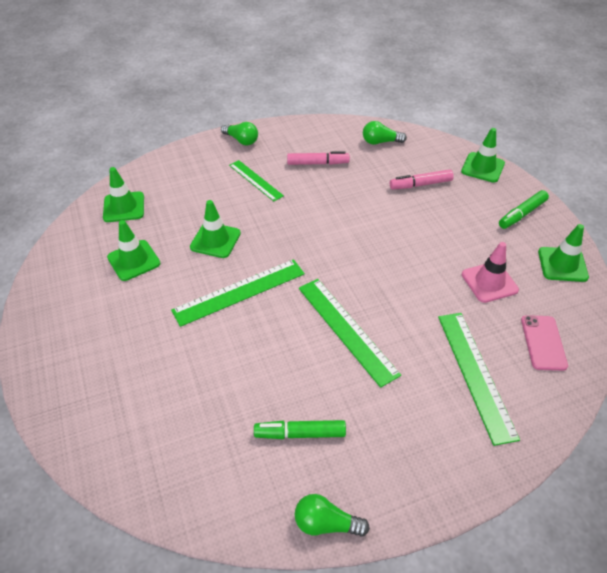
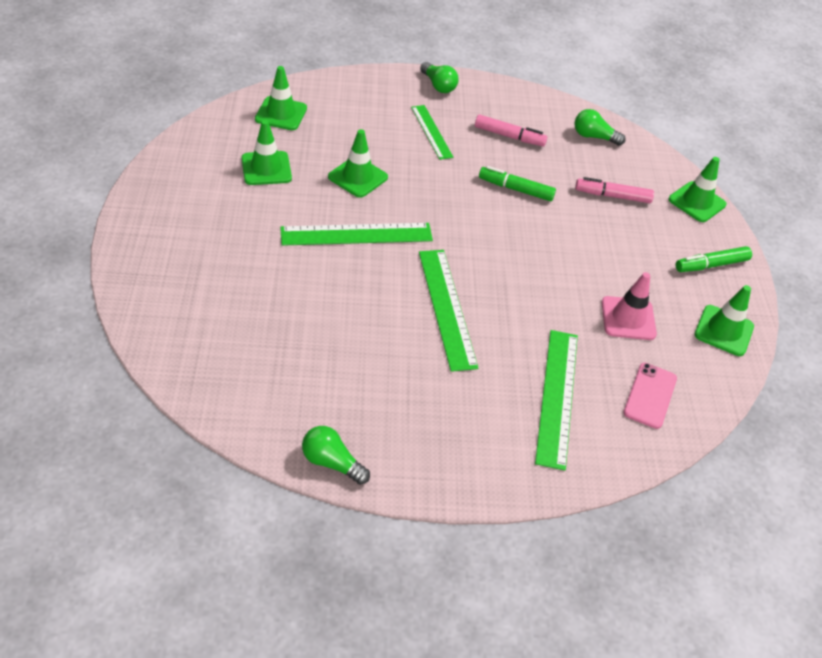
camera: 15 degrees right, 0 degrees up
green marker [254,420,346,439] -> green marker moved to [479,166,556,201]

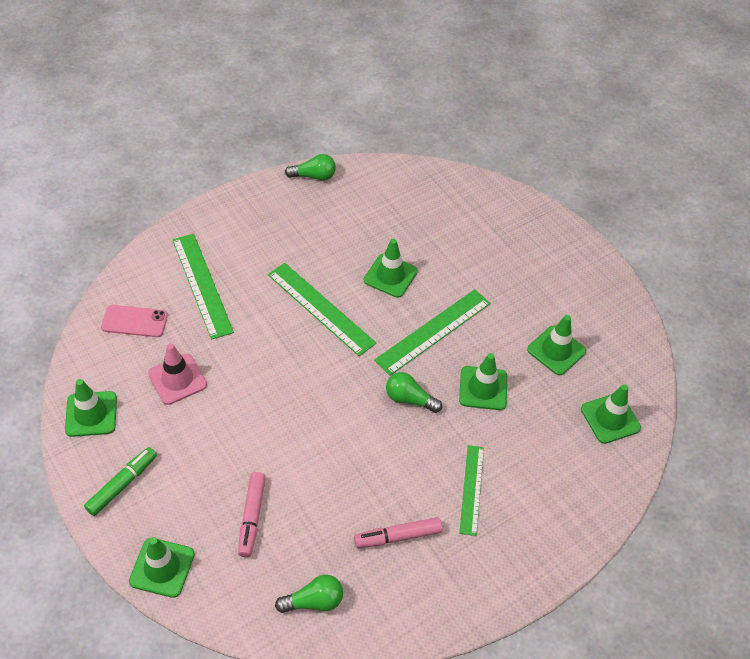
camera: 150 degrees right, 5 degrees up
green ruler [411,105,453,160] -> green ruler turned 60 degrees clockwise [459,445,484,536]
green light bulb [420,62,458,93] -> green light bulb moved to [386,372,442,413]
green marker [479,166,556,201] -> none
pink marker [575,177,654,203] -> pink marker turned 120 degrees clockwise [238,472,266,557]
pink phone [623,363,677,429] -> pink phone turned 75 degrees counterclockwise [101,305,168,337]
none -> green traffic cone [364,239,418,298]

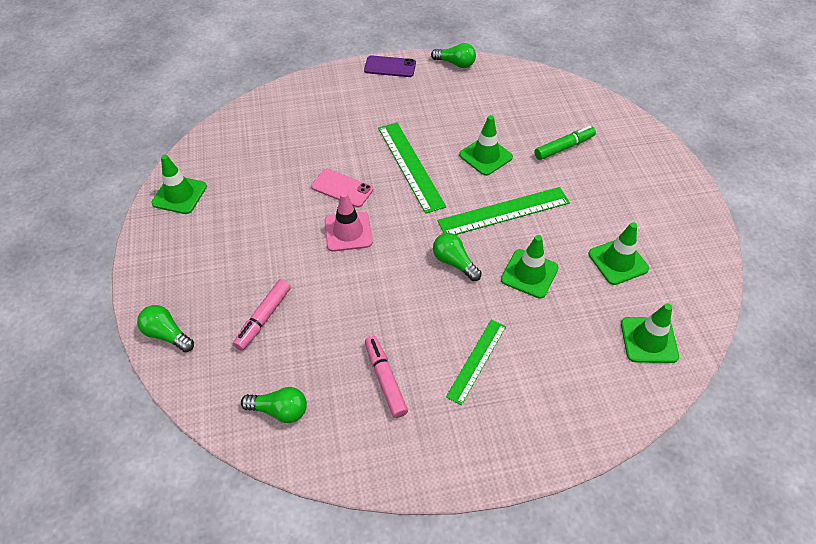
camera: 25 degrees right, 0 degrees up
green marker [84,447,157,516] -> green marker moved to [534,126,596,160]
pink phone [101,305,168,337] -> pink phone moved to [311,169,373,207]
green traffic cone [129,537,195,598] -> green light bulb [137,305,194,352]
pink traffic cone [148,343,207,405] -> pink traffic cone moved to [325,192,372,252]
green ruler [172,234,234,340] -> none
pink marker [354,517,442,548] -> pink marker turned 60 degrees clockwise [365,336,408,418]
none -> purple phone [364,55,416,77]

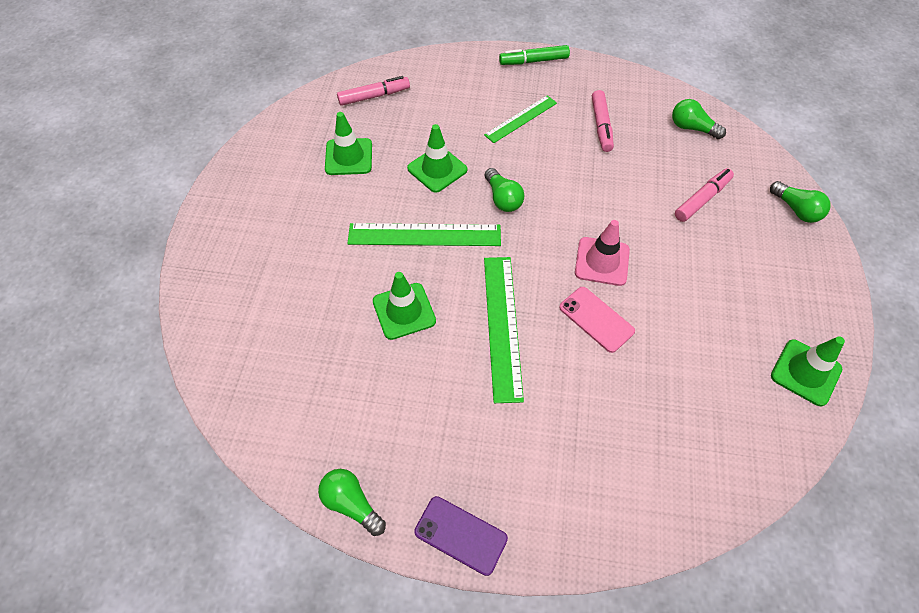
camera: 160 degrees left, 5 degrees up
green marker [534,126,596,160] -> green marker moved to [499,45,570,65]
green traffic cone [621,303,679,363] -> pink marker [337,76,410,106]

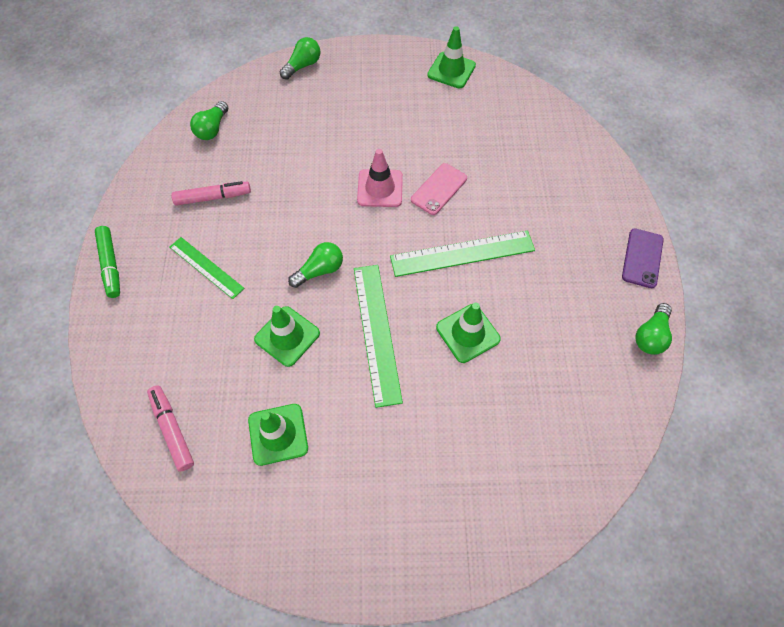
camera: 100 degrees left, 5 degrees up
pink marker [675,168,734,222] -> none

